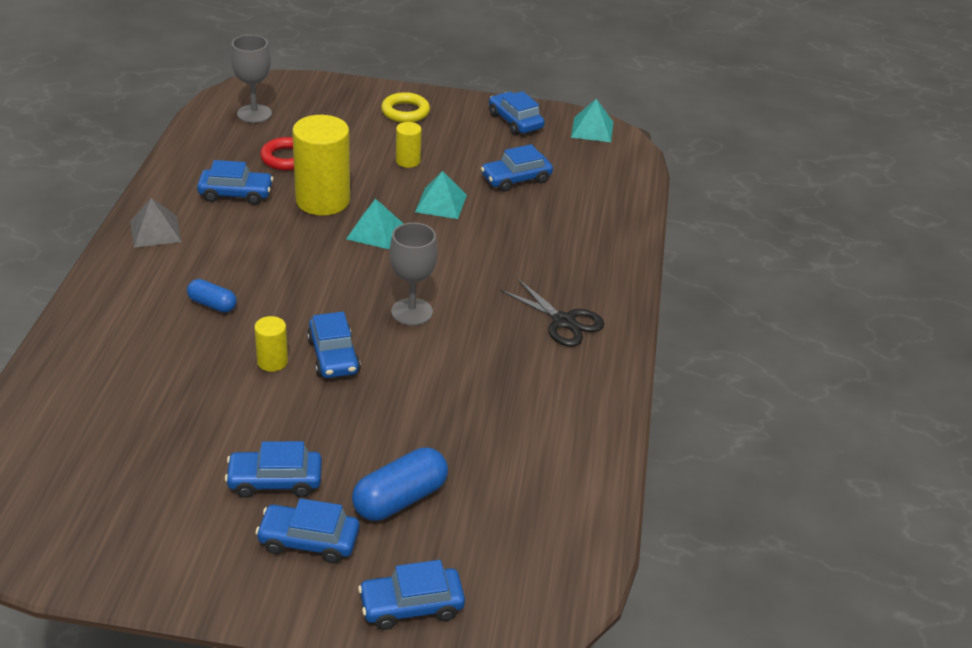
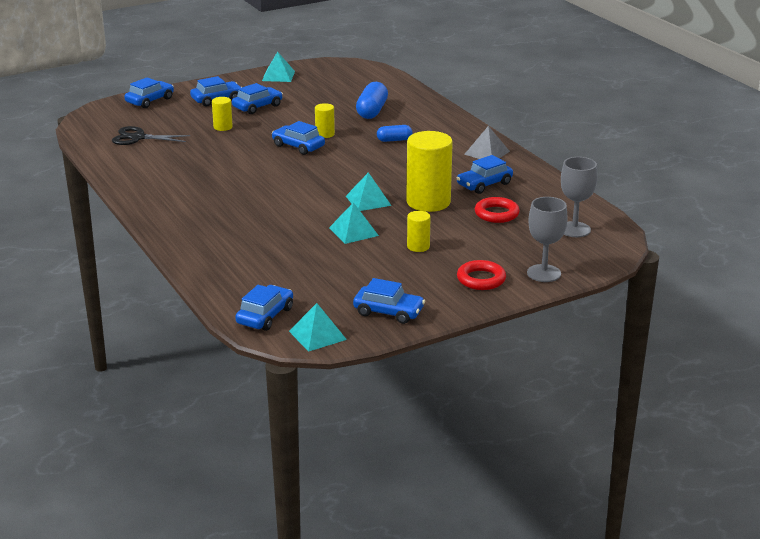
camera: 145 degrees right, 10 degrees down
blue capsule [352,447,448,521] -> blue capsule moved to [356,82,388,119]
yellow ring [381,92,430,123] -> red ring [457,260,506,290]
grey goblet [390,222,438,326] -> grey goblet moved to [527,197,568,282]
blue car [481,144,553,192] -> blue car moved to [235,285,293,331]
black scissors [500,278,604,347] -> black scissors moved to [112,126,190,145]
none -> yellow cylinder [212,97,233,131]
none -> turquoise pyramid [262,52,295,82]

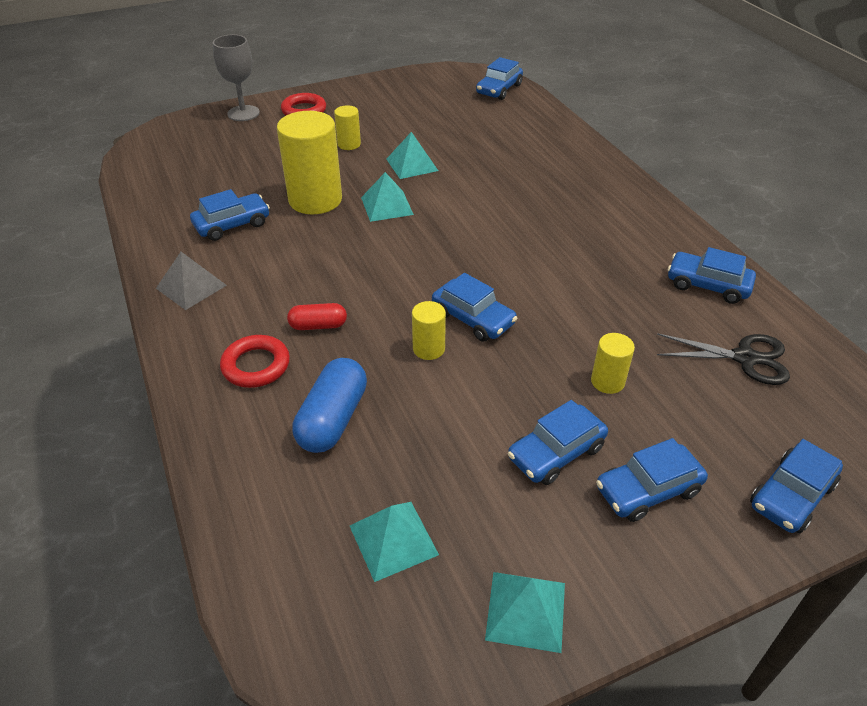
camera: 175 degrees left, 15 degrees up
turquoise pyramid [289,303,347,352] -> turquoise pyramid moved to [350,502,439,582]
blue car [353,278,425,324] -> blue car moved to [668,247,756,304]
blue capsule [377,125,413,142] -> red capsule [287,303,347,330]
red ring [475,197,520,223] -> red ring moved to [220,335,290,388]
grey goblet [561,157,597,237] -> none

